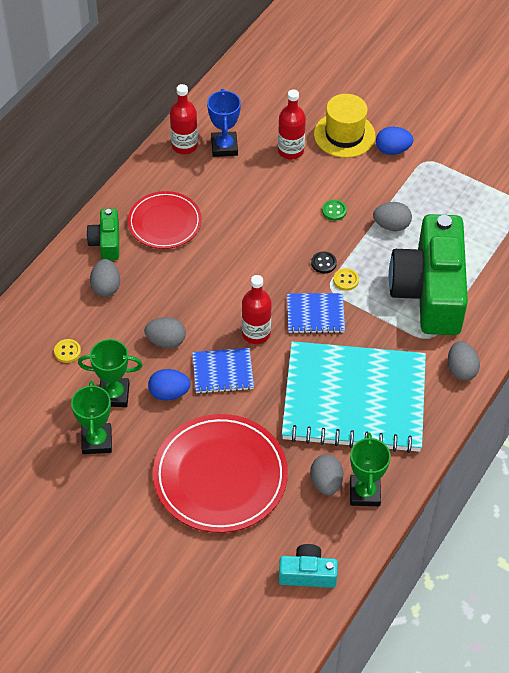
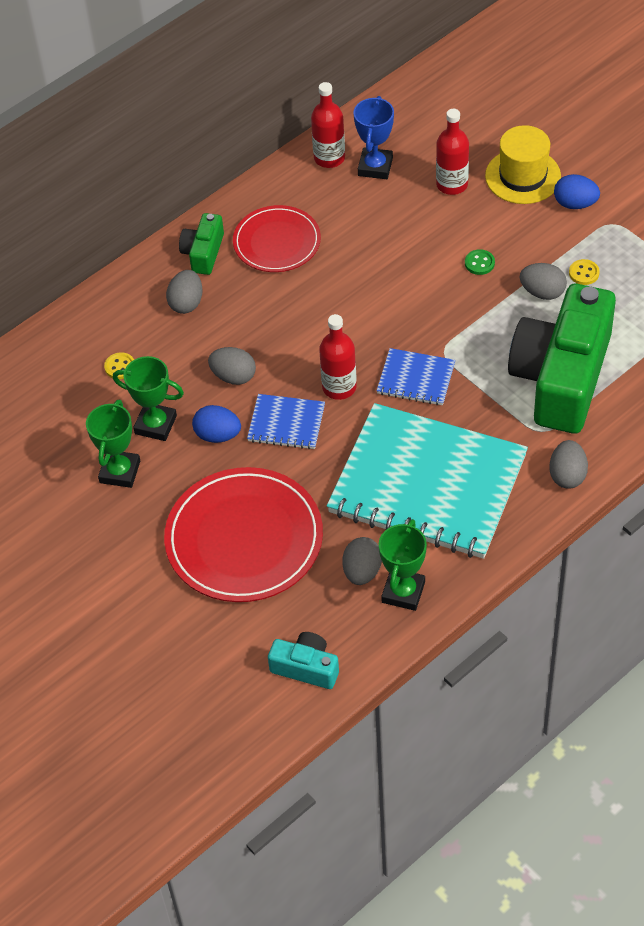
camera: 20 degrees right, 0 degrees up
black button [311,251,337,273] -> none
yellow button [333,268,359,291] -> yellow button moved to [569,259,600,285]

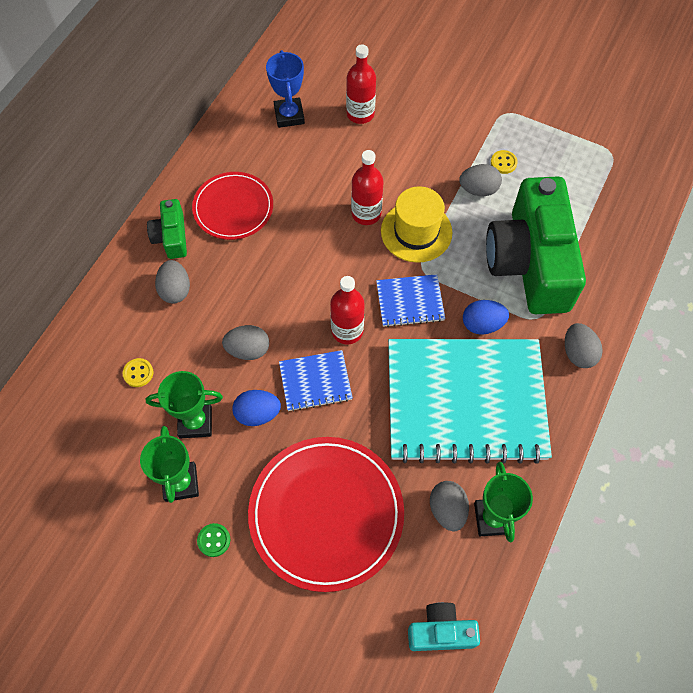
camera: 25 degrees left, 10 degrees up
red bottle [311,82,345,168] -> red bottle moved to [351,150,383,225]
green button [465,249,495,275] -> green button moved to [197,523,230,557]
yellow hat [485,125,561,204] -> yellow hat moved to [381,186,452,263]
blue egg [554,174,600,209] -> blue egg moved to [463,300,509,335]

